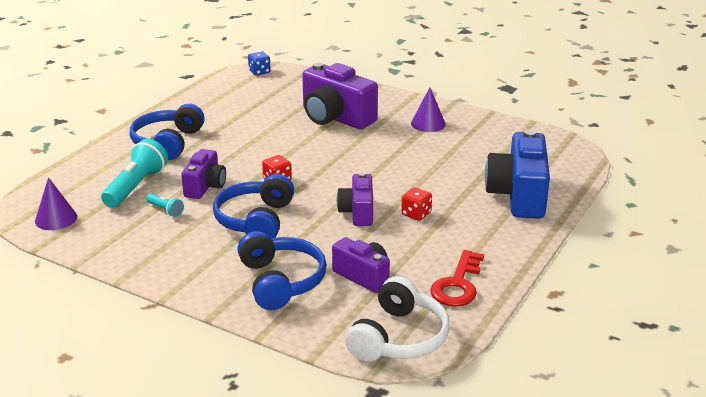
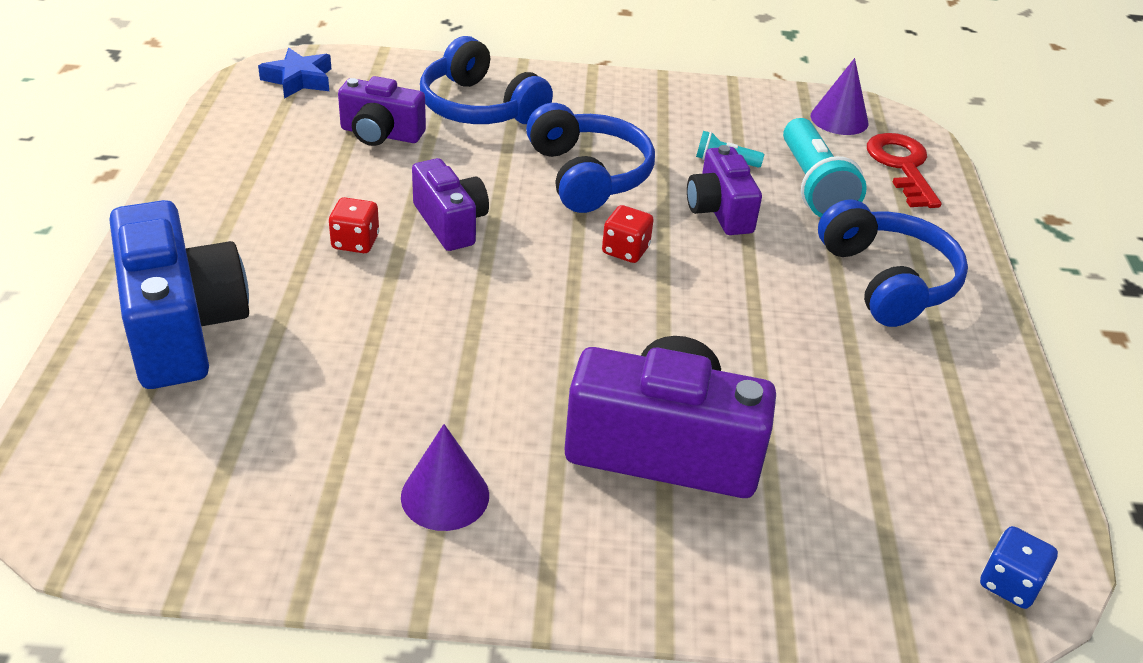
camera: 150 degrees right, 10 degrees up
white headphones [345,276,450,362] -> blue star [258,48,331,99]
red key [430,250,484,307] -> red key moved to [867,133,942,208]

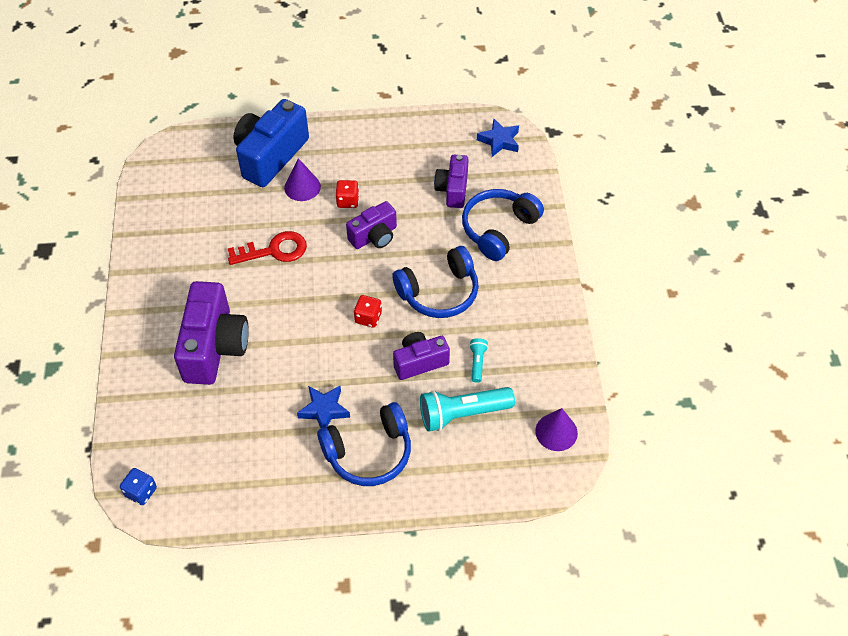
camera: 85 degrees right, 15 degrees up
blue camera [109,200,249,389] -> blue camera turned 150 degrees clockwise [233,99,309,187]
purple cone [401,424,489,531] -> purple cone moved to [284,158,321,201]
red key [867,133,942,208] -> red key moved to [228,231,307,265]
none -> blue star [297,386,350,428]

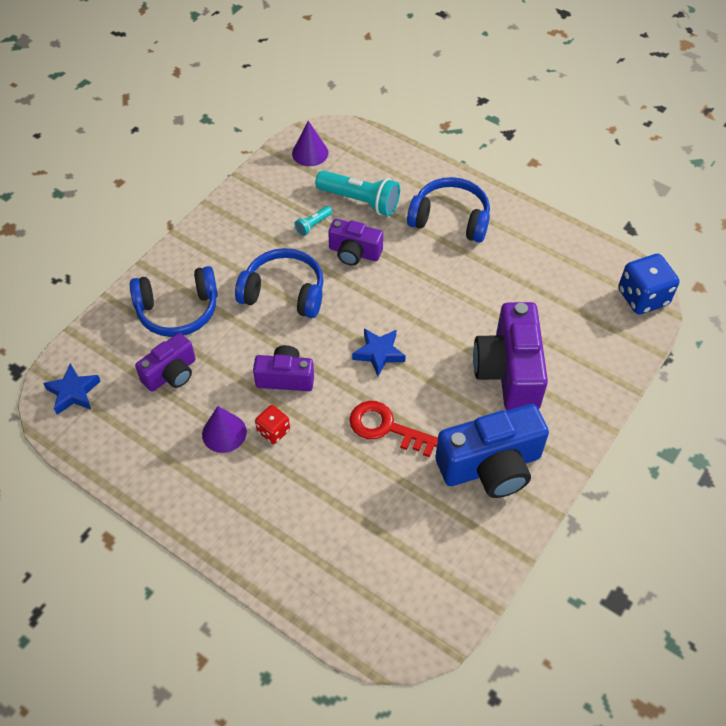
camera: 140 degrees left, 0 degrees up
blue dice [120,468,157,505] -> blue dice [618,254,679,315], size x1.76
purple camera [174,281,249,385] -> purple camera turned 45 degrees counterclockwise [473,302,548,410]
blue camera [233,99,309,187] -> blue camera moved to [435,404,549,498]
purple cone [284,158,321,201] -> purple cone moved to [202,406,247,453]
blue star [297,386,350,428] -> blue star moved to [352,328,406,376]
red dice [354,295,382,328] -> none

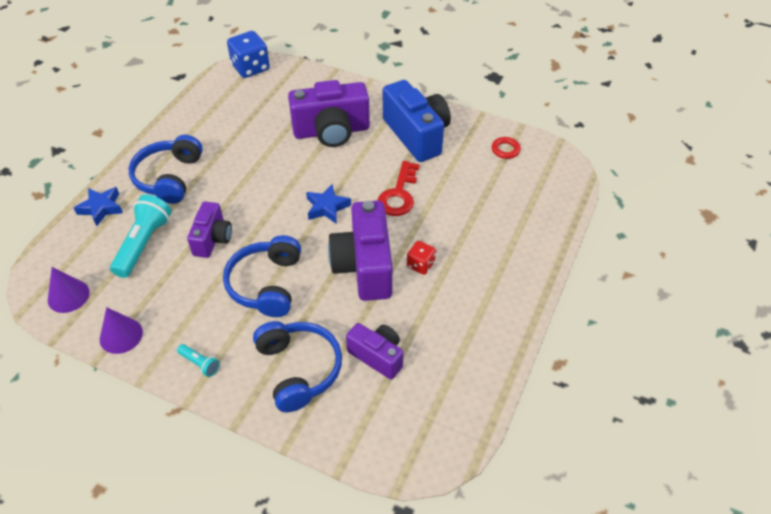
camera: 100 degrees left, 5 degrees down
blue star [43,363,101,414] -> blue star moved to [74,187,123,226]
purple cone [202,406,247,453] -> purple cone moved to [100,307,143,354]
purple camera [253,345,314,391] -> purple camera [328,201,393,301], size x1.71
turquoise flashlight [294,206,332,236] -> turquoise flashlight moved to [177,344,220,377]
none -> red ring [492,137,521,159]

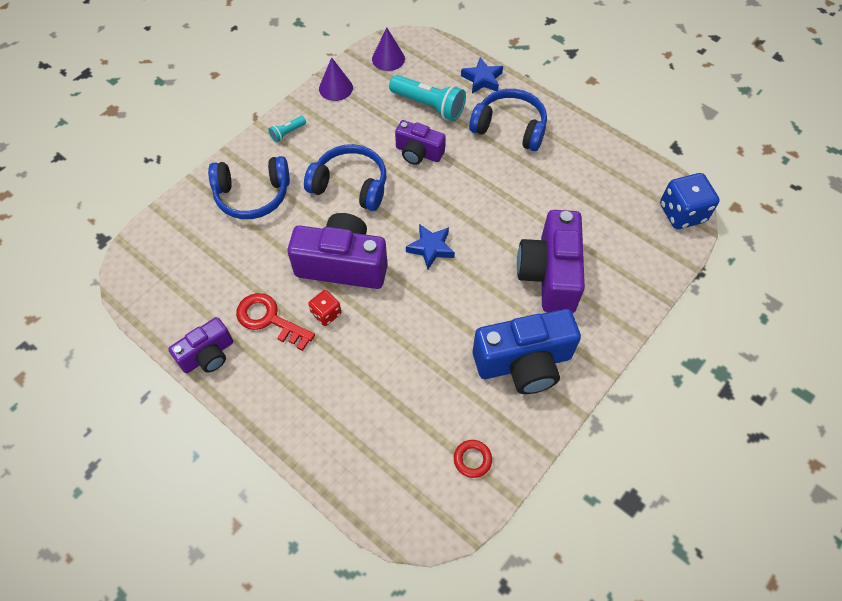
camera: 105 degrees right, 10 degrees up
purple camera [346,323,404,379] -> purple camera moved to [168,317,233,373]
red key [377,161,420,216] -> red key moved to [236,293,315,351]

